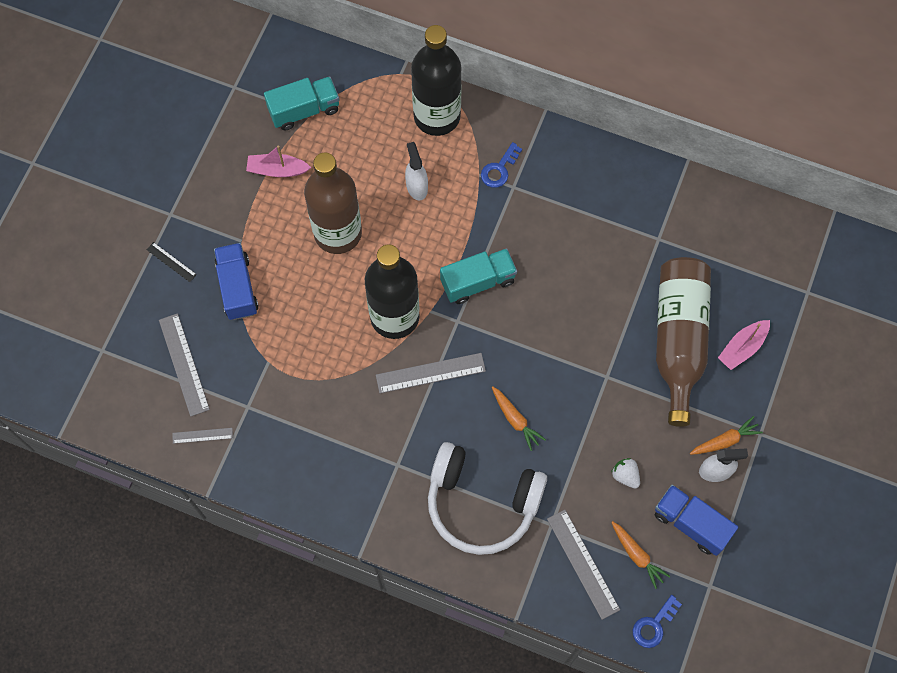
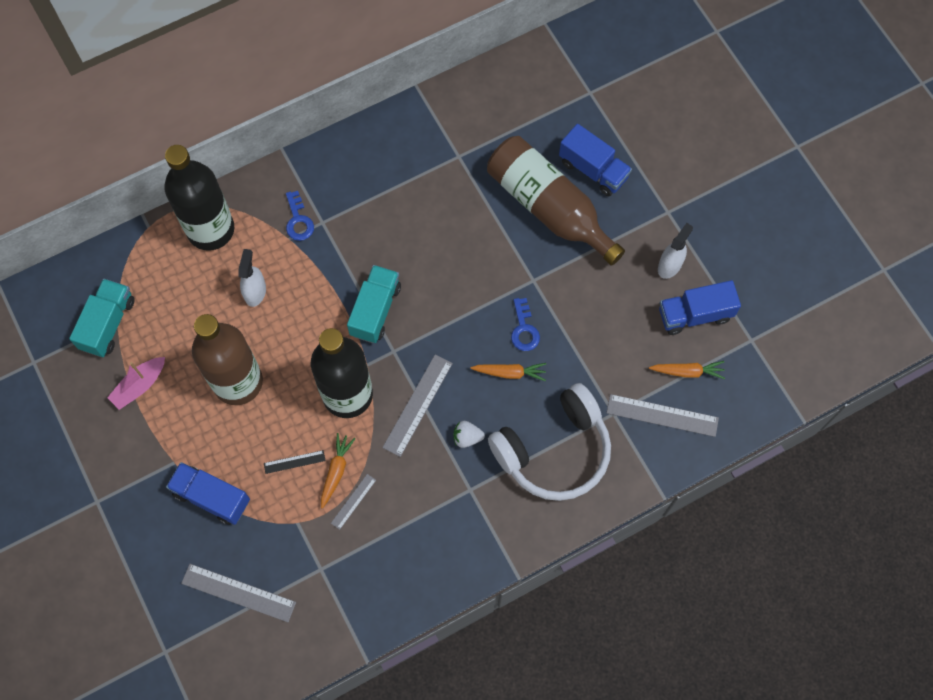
camera: 50 degrees left, 0 degrees up
black ruler [147,242,197,282] -> black ruler moved to [264,450,326,474]
grey ruler [172,428,233,444] -> grey ruler moved to [331,474,376,530]
white spray bottle [405,142,428,200] -> white spray bottle turned 75 degrees clockwise [238,249,266,307]
white strawberry [611,458,640,489] -> white strawberry moved to [453,421,485,448]
blue key [633,595,682,648] -> blue key moved to [511,298,540,351]
orange carrot [690,416,763,455] -> orange carrot moved to [321,433,356,509]
pink boat [718,320,770,370] -> blue truck [559,124,632,196]

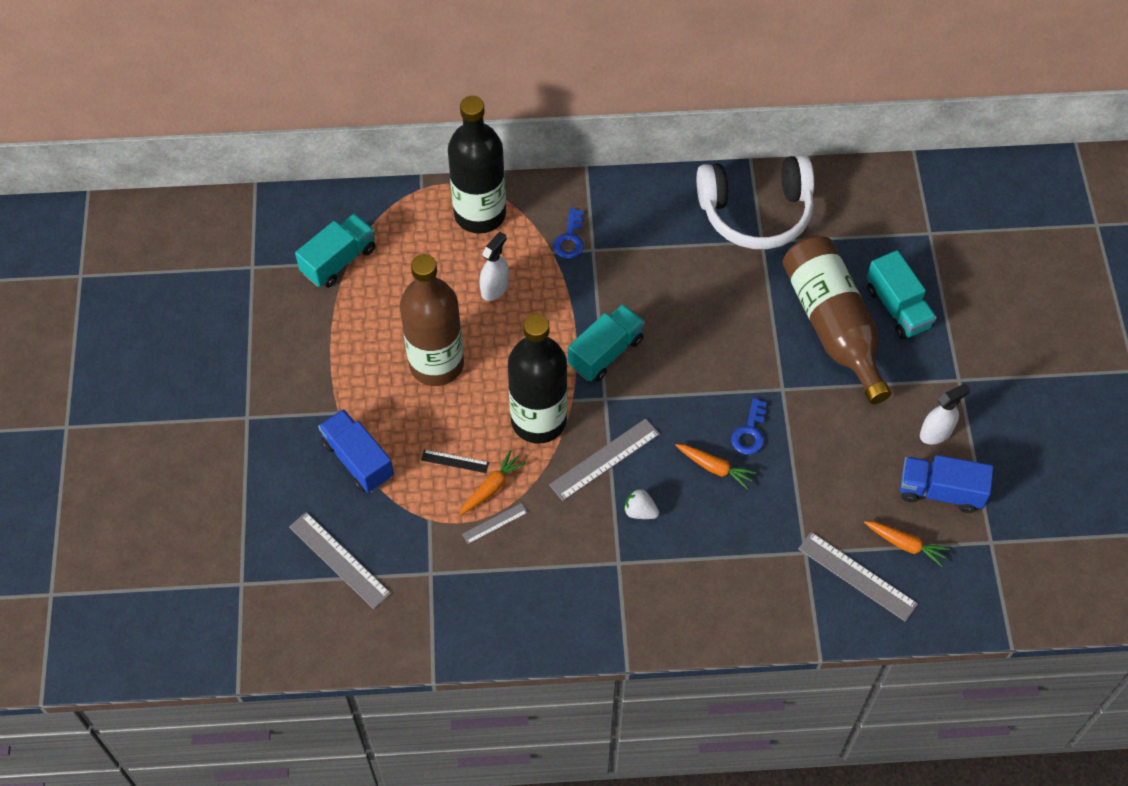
camera: 25 degrees right, 10 degrees down
pink boat [107,357,165,410] -> none
white headphones [488,383,611,501] -> white headphones moved to [697,155,814,249]
blue truck [559,124,632,196] -> turquoise truck [867,250,937,339]

